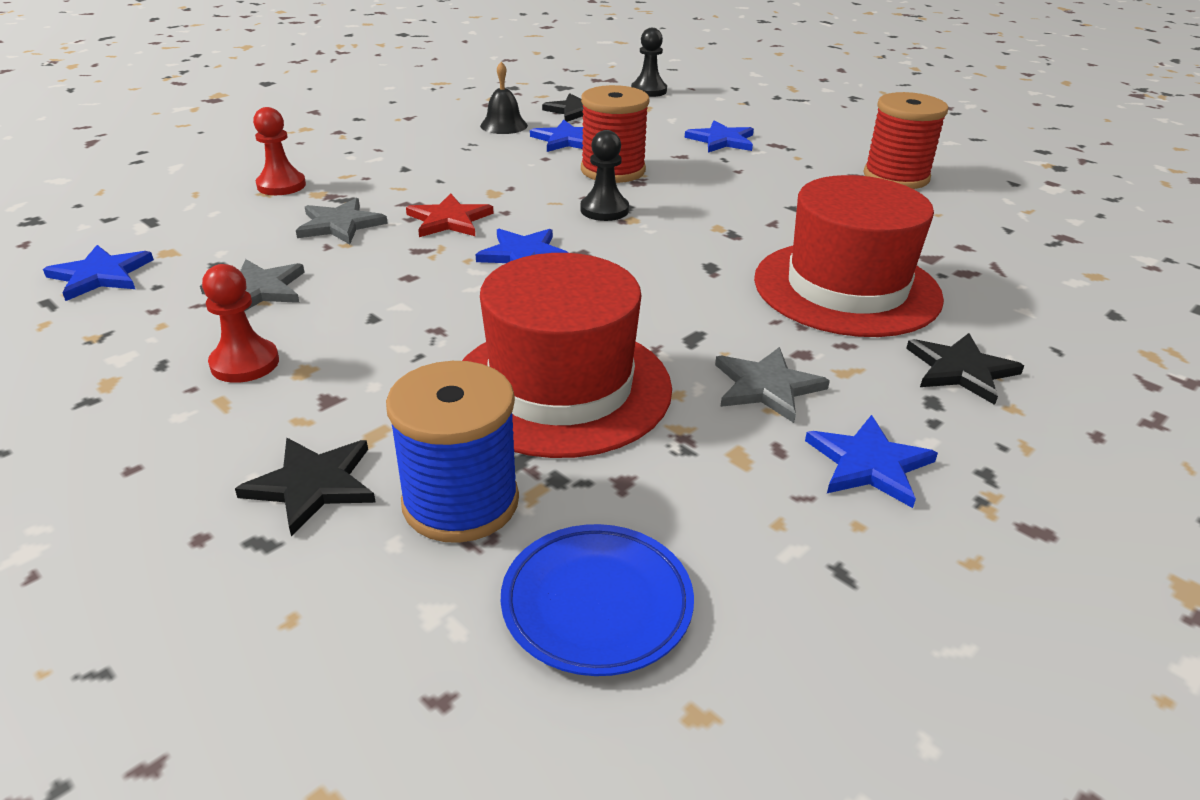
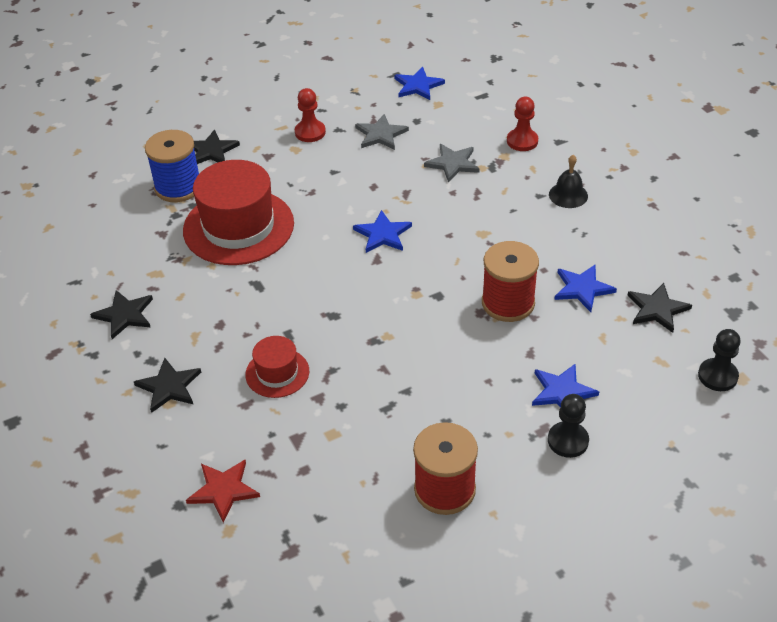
camera: 110 degrees right, 10 degrees up
red star [406,193,494,237] -> red star moved to [186,460,260,523]
black bell [480,62,528,134] -> black bell moved to [549,155,588,208]
blue plate [501,524,694,676] -> none
black pawn [580,130,629,221] -> black pawn moved to [548,394,589,458]
grey star [715,347,830,423] -> none
red hat [754,175,944,337] -> red hat [245,336,309,398], size x0.51
blue star [805,415,938,508] -> black star [90,290,153,339]

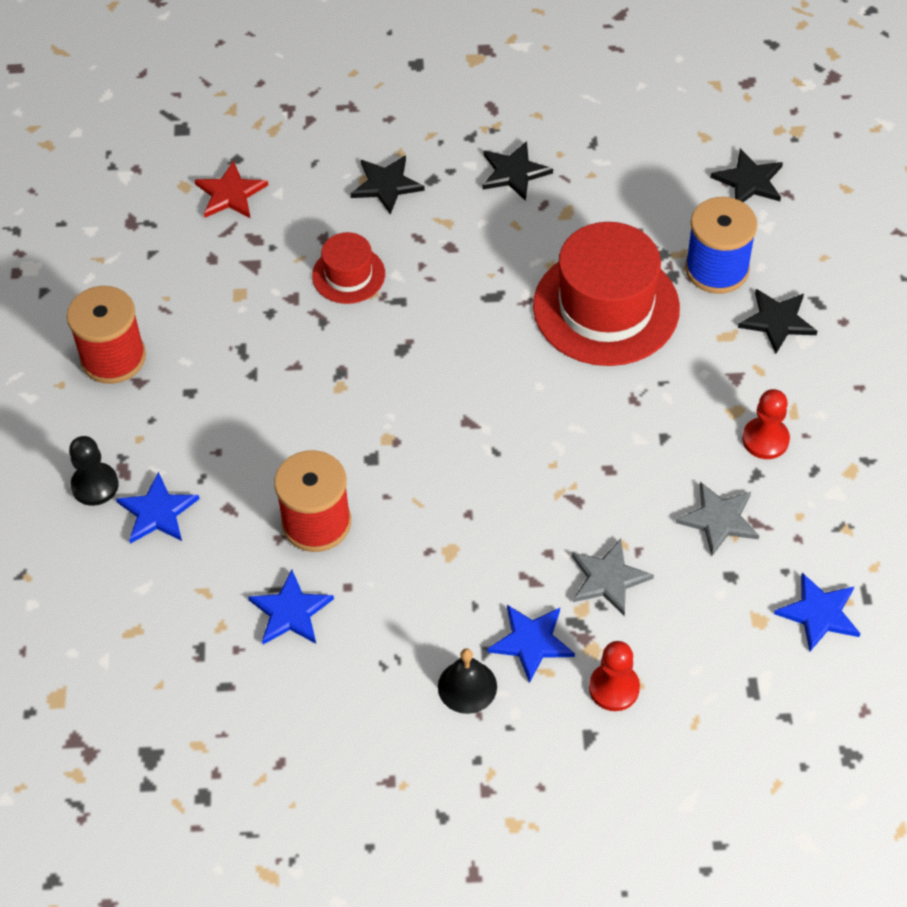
camera: 115 degrees right, 10 degrees up
blue star [353,210,412,253] -> blue star moved to [487,605,575,683]
black star [627,283,692,333] -> black star moved to [710,148,783,202]
black pawn [698,329,741,391] -> none

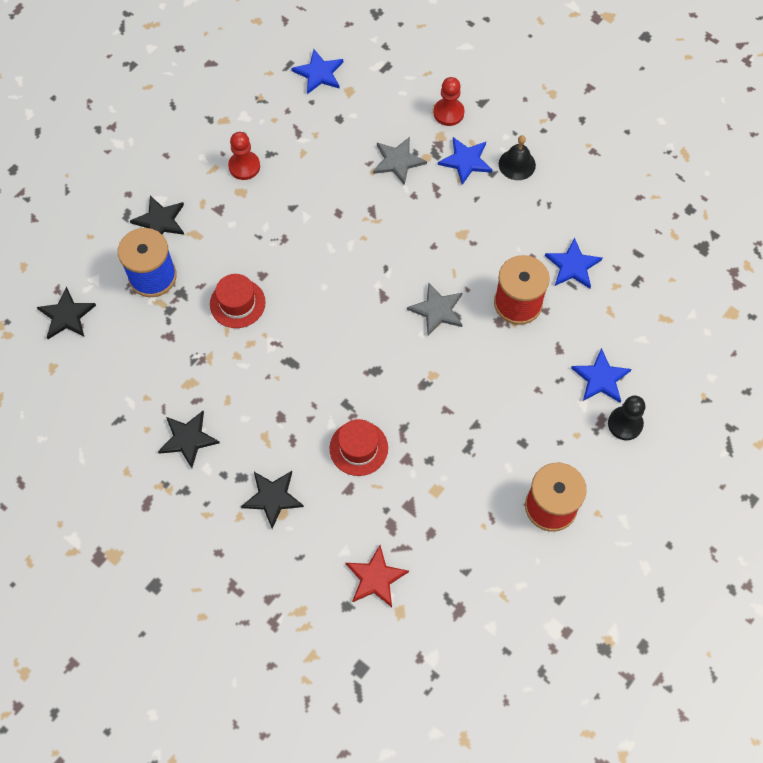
camera: 140 degrees left, 10 degrees up
red hat [533,222,680,366] -> red hat [210,274,266,328], size x0.51
grey star [676,482,759,556] -> grey star moved to [407,282,462,336]

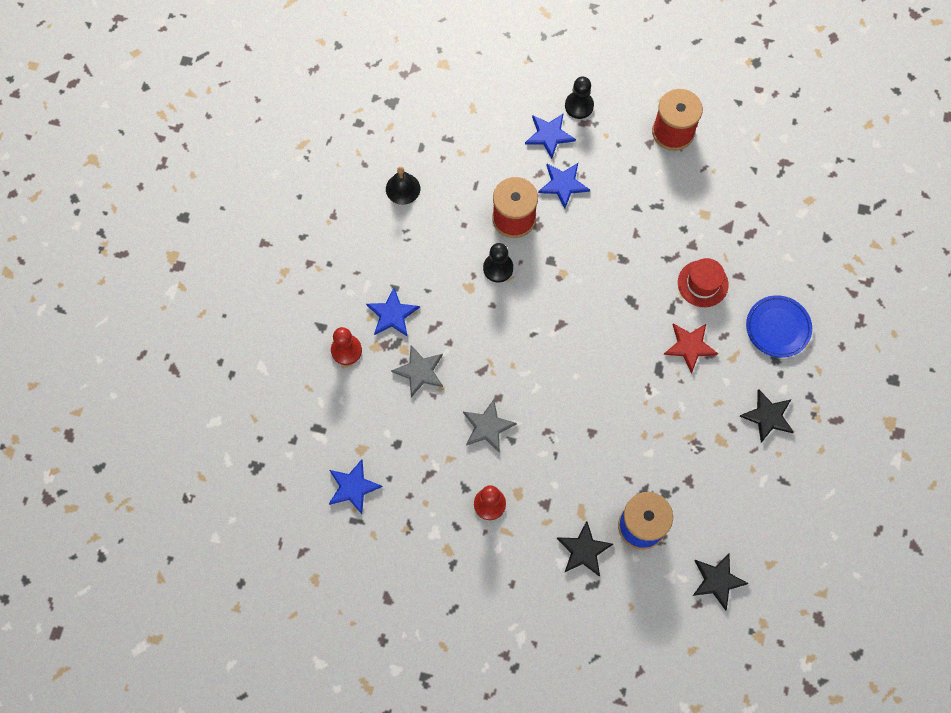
camera: 115 degrees left, 5 degrees up
red hat [210,274,266,328] -> none
black star [241,471,304,529] -> blue plate [746,295,812,358]
red star [346,545,409,607] -> red star moved to [664,323,718,373]
grey star [407,282,462,336] -> grey star moved to [463,399,517,453]
black bell [499,135,536,180] -> black bell moved to [386,167,420,205]
blue star [545,237,602,288] -> blue star moved to [538,163,590,209]
none -> black pawn [483,243,513,282]

